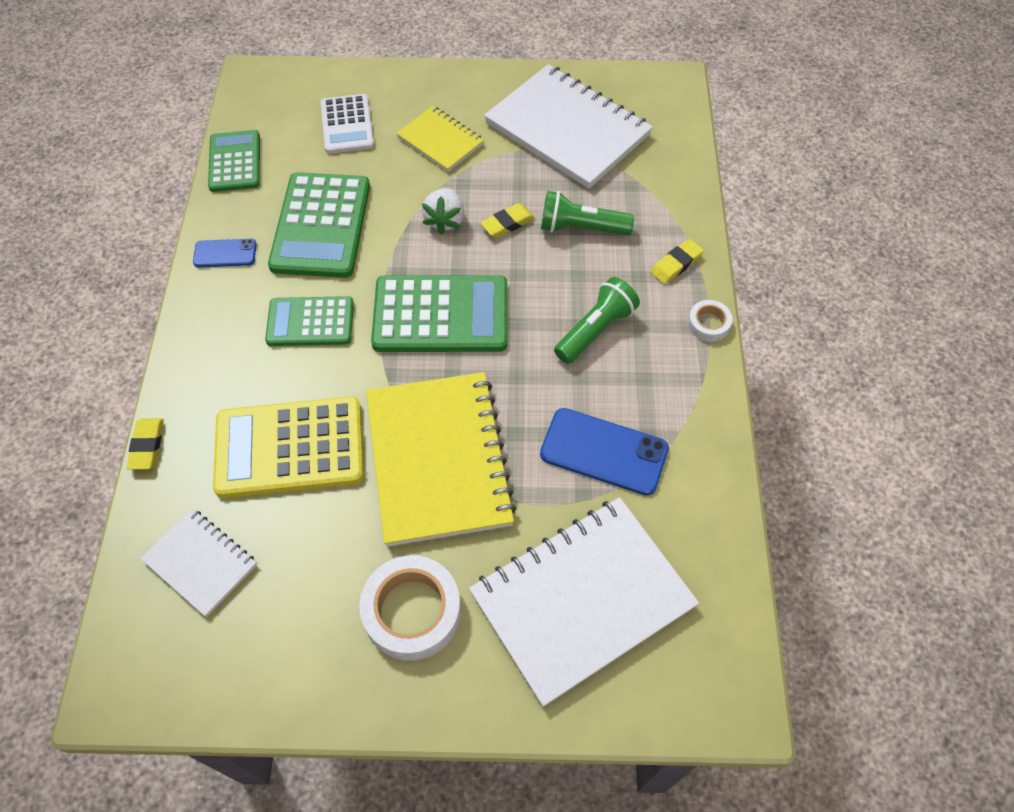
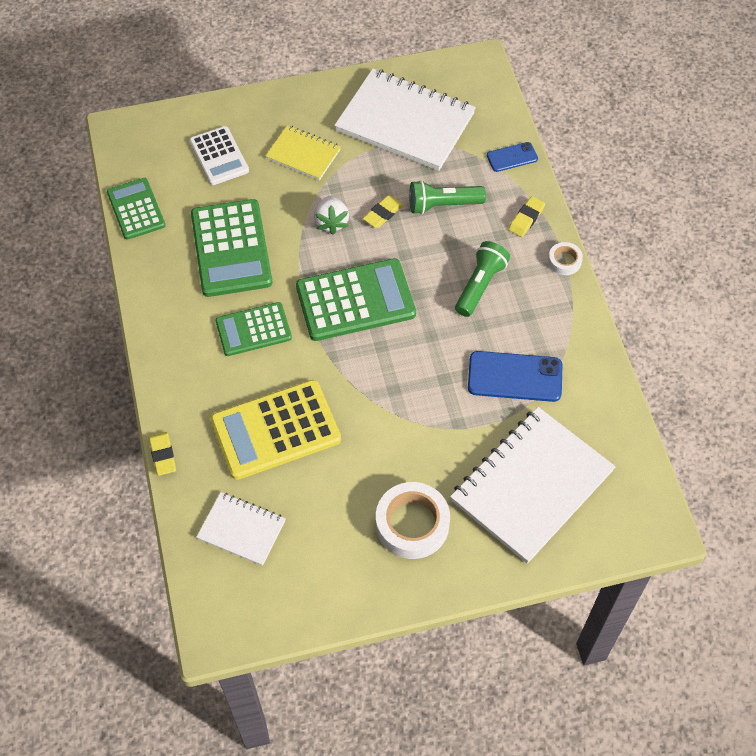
camera: 15 degrees left, 0 degrees up
blue phone [193,239,257,267] -> blue phone moved to [487,142,538,172]
yellow notebook [366,372,517,547] -> none

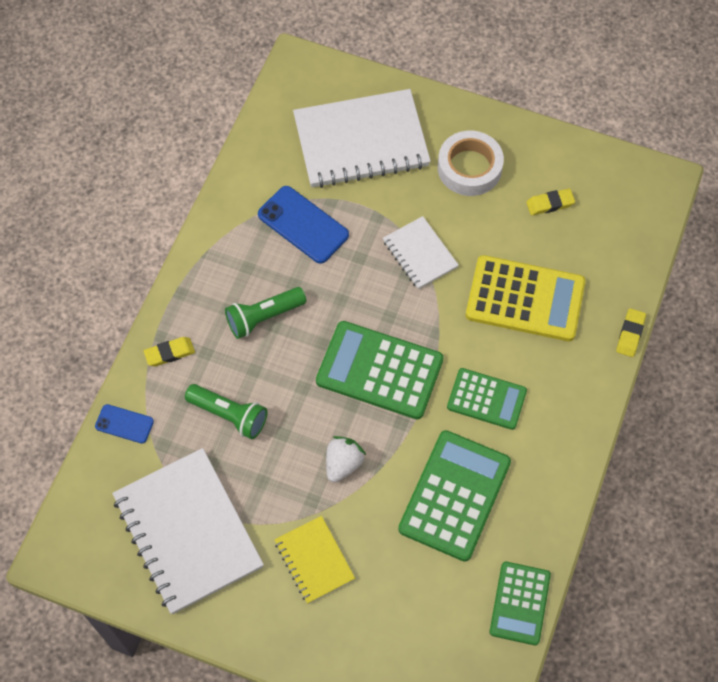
camera: 145 degrees left, 5 degrees up
white calculator [189,126,249,185] -> none
white notebook [196,492,286,566] -> white notebook moved to [383,216,459,289]
yellow eraser [363,195,403,228] -> yellow eraser moved to [526,189,575,215]
white tape [548,242,583,275] -> none

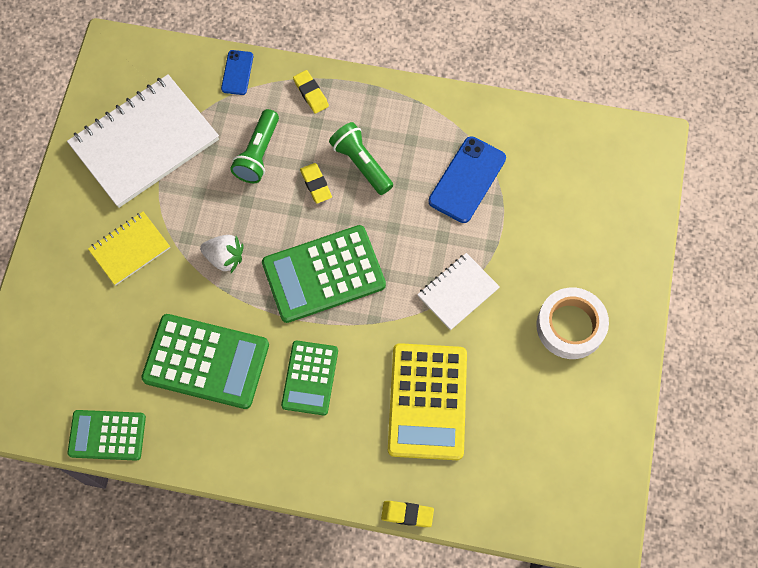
camera: 80 degrees right, 5 degrees up
white notebook [293,89,431,188] -> none
green calculator [316,321,443,419] -> green calculator turned 120 degrees counterclockwise [262,225,386,323]
yellow eraser [526,189,575,215] -> yellow eraser moved to [300,163,332,203]

